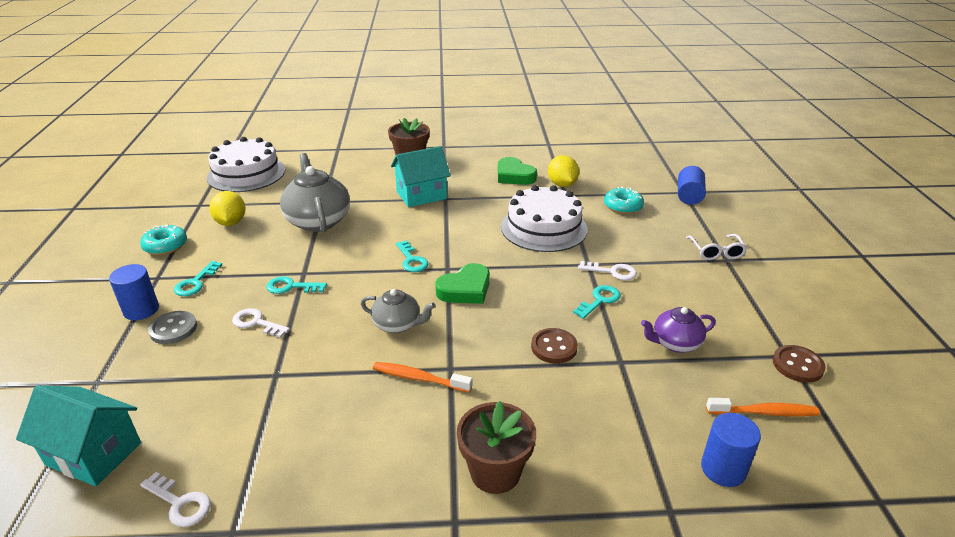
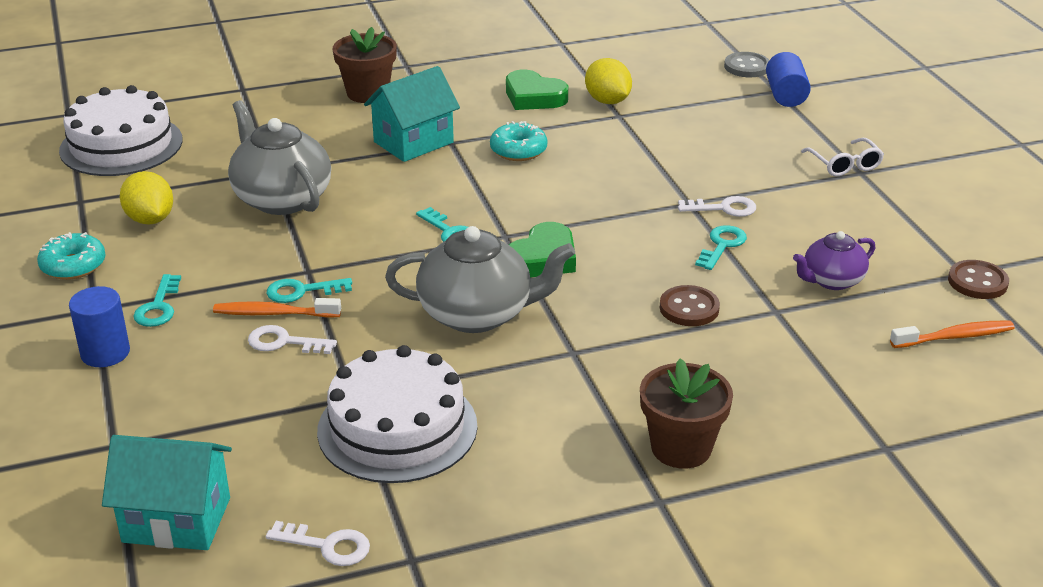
camera: 15 degrees left, 0 degrees up
grey button [148,311,197,344] -> grey button moved to [724,52,769,77]
grey teapot [361,289,435,333] -> grey teapot [385,226,575,333], size x1.73
orange toothbrush [373,362,472,393] -> orange toothbrush moved to [213,298,341,318]
white cake [501,185,588,252] -> white cake moved to [317,345,477,483]
turquoise donut [604,187,644,214] -> turquoise donut moved to [490,121,547,161]
blue cylinder [701,413,761,487] -> none

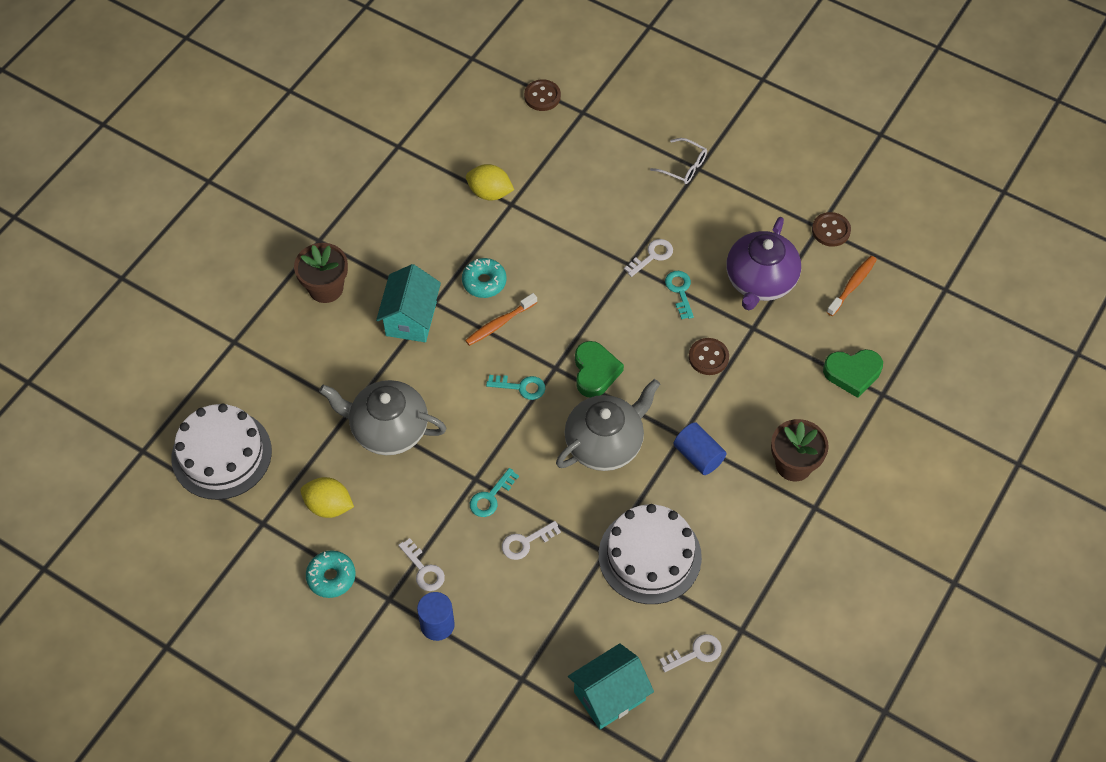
camera: 40 degrees left, 25 degrees up
turquoise key [133,274,181,327] -> white key [398,538,445,591]
orange toothbrush [213,298,341,318] -> orange toothbrush moved to [465,293,537,346]
green heart [506,70,568,110] -> green heart moved to [823,349,883,398]
grey button [724,52,769,77] -> brown button [524,79,561,111]
blue cylinder [766,52,811,107] -> blue cylinder moved to [673,422,727,475]
purple teapot [793,231,875,290] -> purple teapot [726,217,801,310], size x1.73

